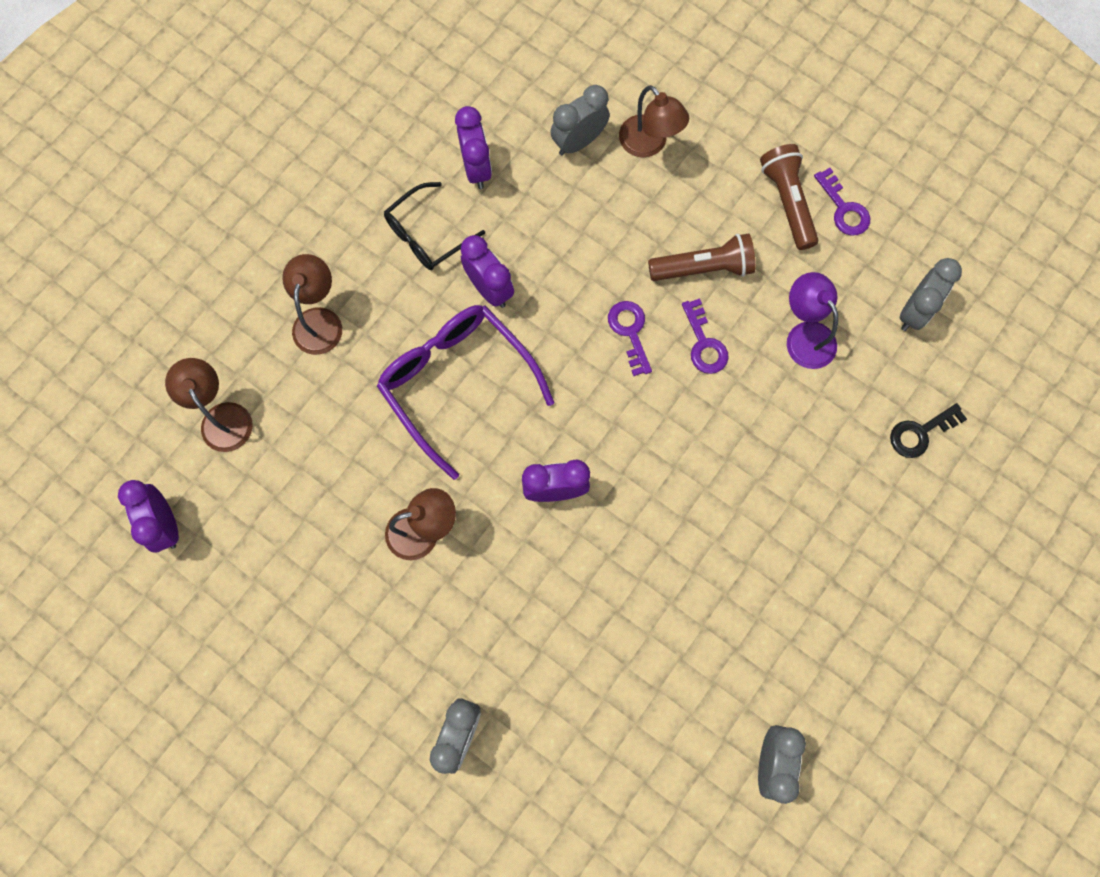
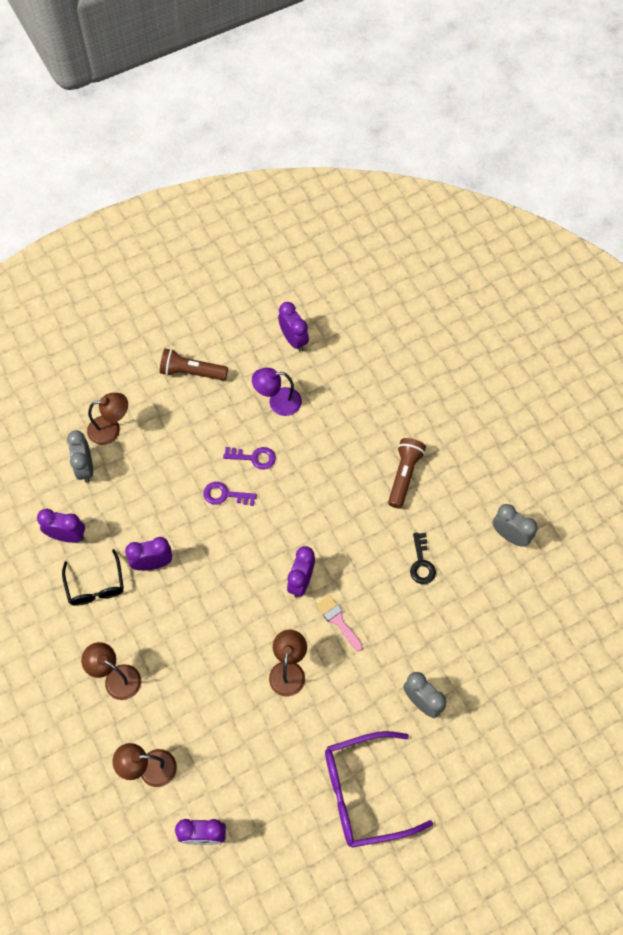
camera: 65 degrees left, 10 degrees down
purple glasses [377,305,554,480] -> purple glasses moved to [325,731,433,848]
brown flashlight [648,233,756,281] -> brown flashlight moved to [388,438,426,509]
purple key [814,168,870,235] -> none
black key [890,403,967,458] -> black key moved to [410,533,436,584]
grey clock [900,258,962,331] -> purple clock [278,302,309,352]
none -> pink brush [316,595,363,651]

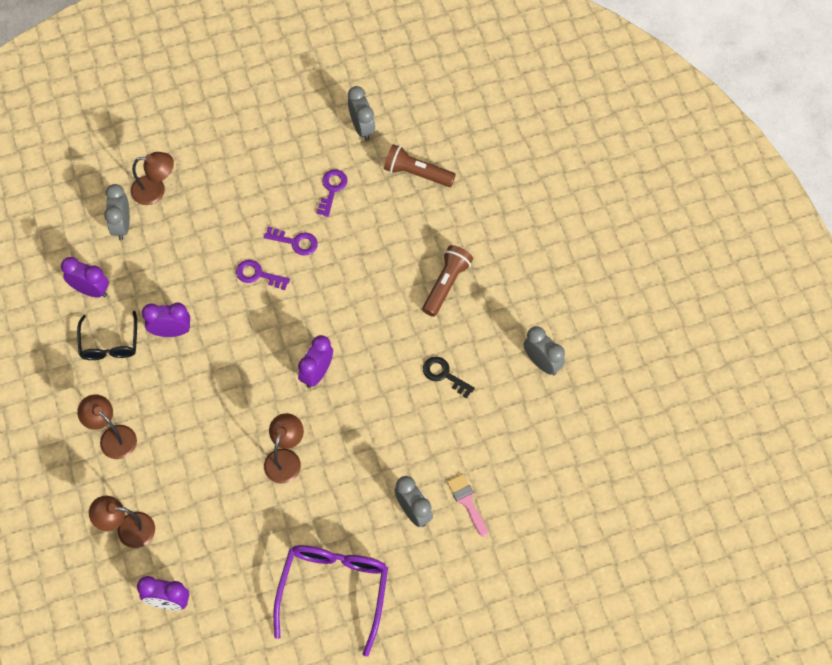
camera: 10 degrees right, 0 degrees up
brown flashlight [160,349,228,381] -> brown flashlight moved to [384,144,456,187]
purple lamp [252,368,302,416] -> purple key [316,170,348,217]
purple clock [278,302,309,352] -> grey clock [348,86,375,141]
pink brush [316,595,363,651] -> pink brush moved to [447,474,488,537]
purple glasses [325,731,433,848] -> purple glasses turned 105 degrees clockwise [273,545,388,657]
black key [410,533,436,584] -> black key turned 120 degrees clockwise [423,357,475,398]

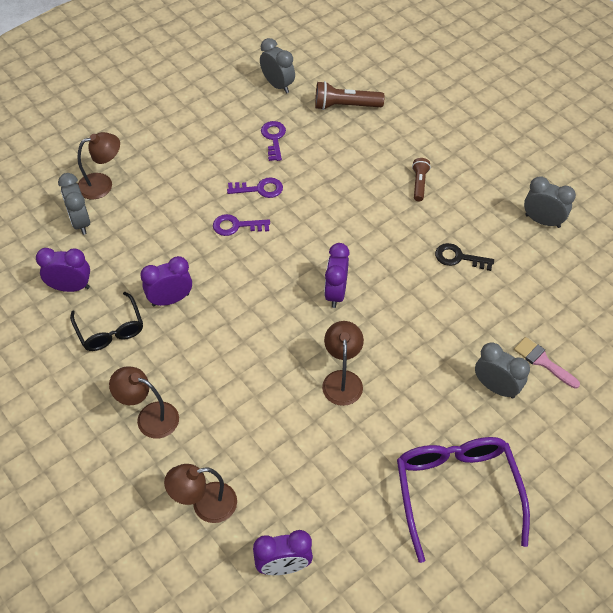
camera: 20 degrees left, 10 degrees down
brown flashlight [422,245,473,317] -> brown flashlight [412,158,431,201], size x0.62

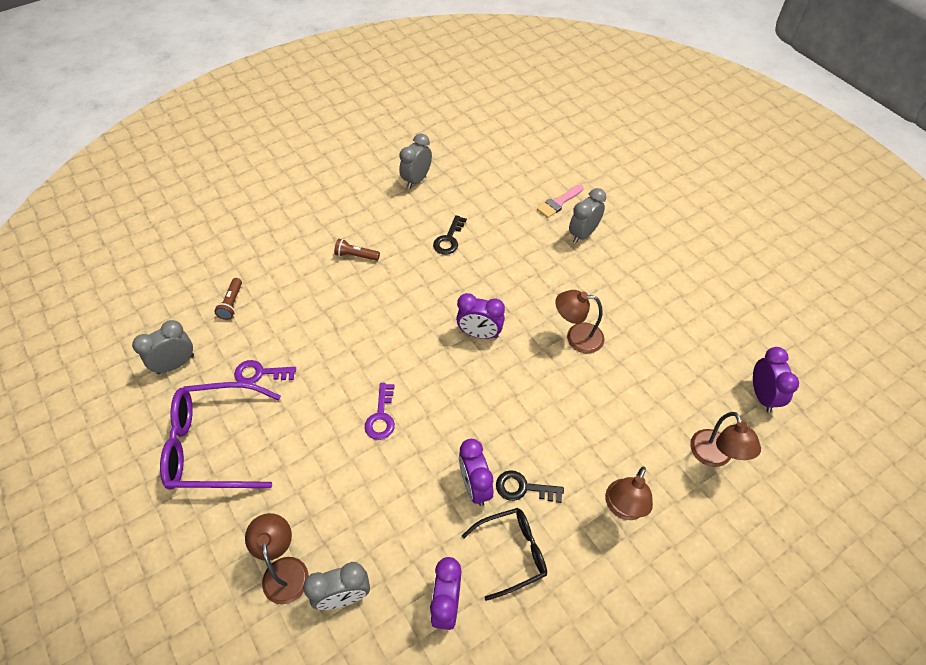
camera: 85 degrees left, 0 degrees up
purple key [227,177,283,198] -> none
brown flashlight [315,81,385,110] -> brown flashlight [215,278,242,320], size x0.62
purple glasses [397,437,530,563] -> purple glasses moved to [160,382,281,490]
none -> black key [496,470,564,503]

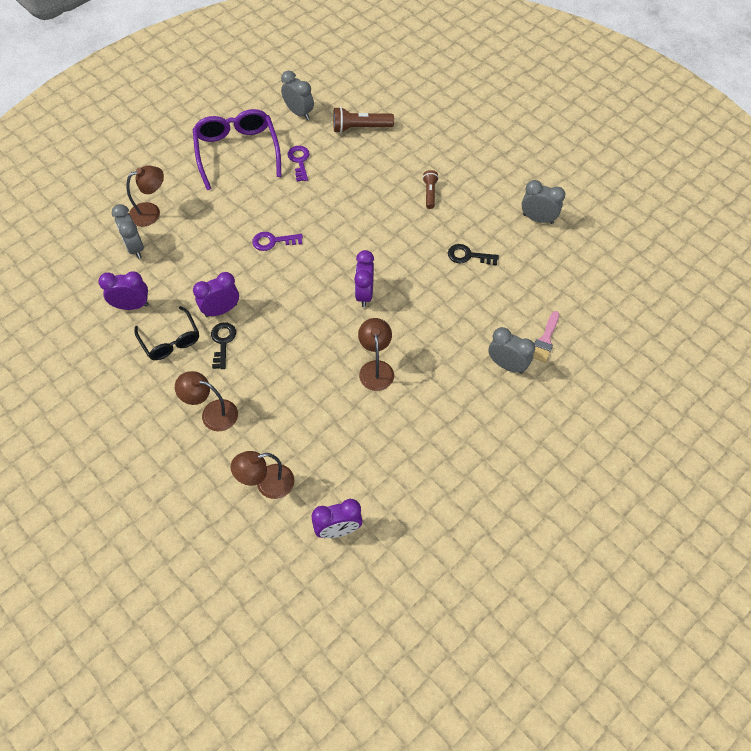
camera: 80 degrees right, 5 degrees up
brown flashlight [215,278,242,320] -> brown flashlight [333,107,394,133], size x1.61
pink brush [537,185,584,218] -> pink brush turned 105 degrees counterclockwise [533,311,559,362]

